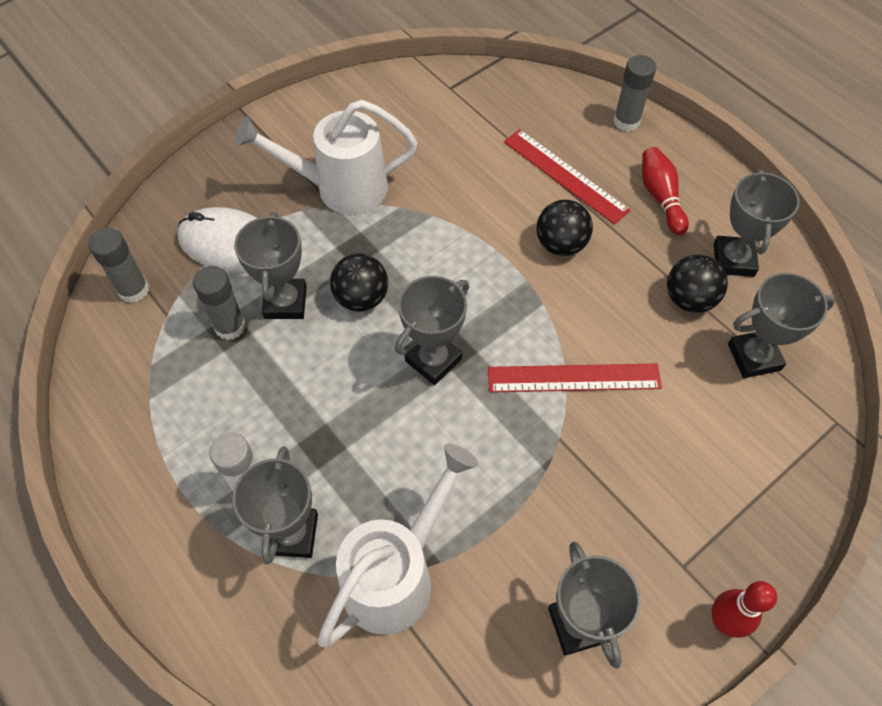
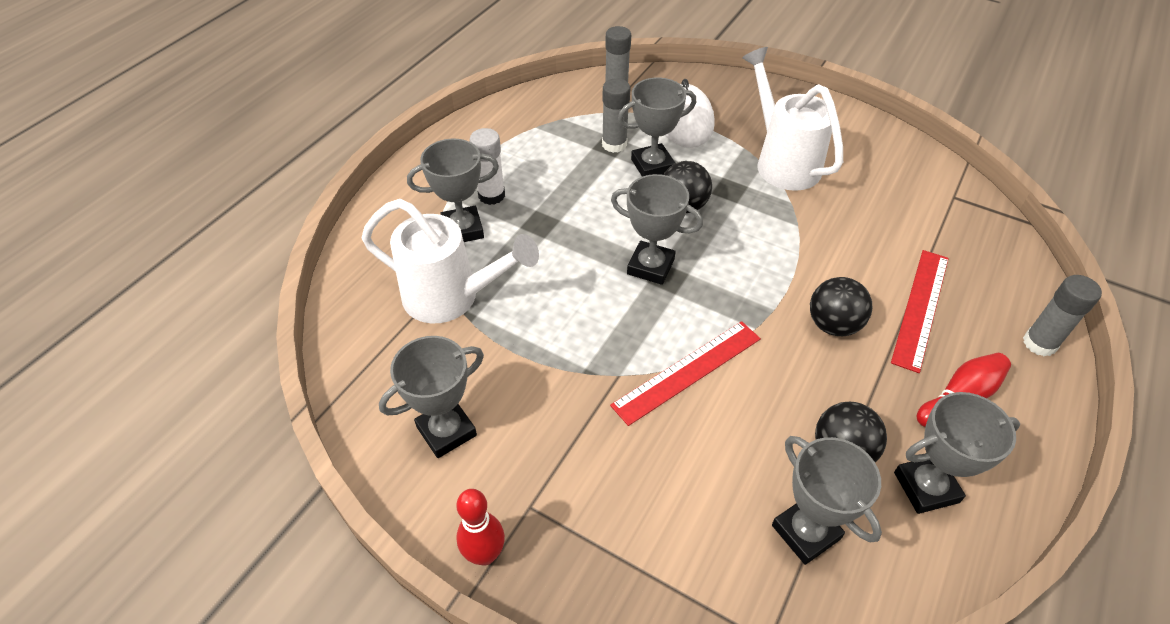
camera: 70 degrees right, 10 degrees down
red ruler [488,363,662,392] -> red ruler turned 75 degrees clockwise [610,321,761,426]

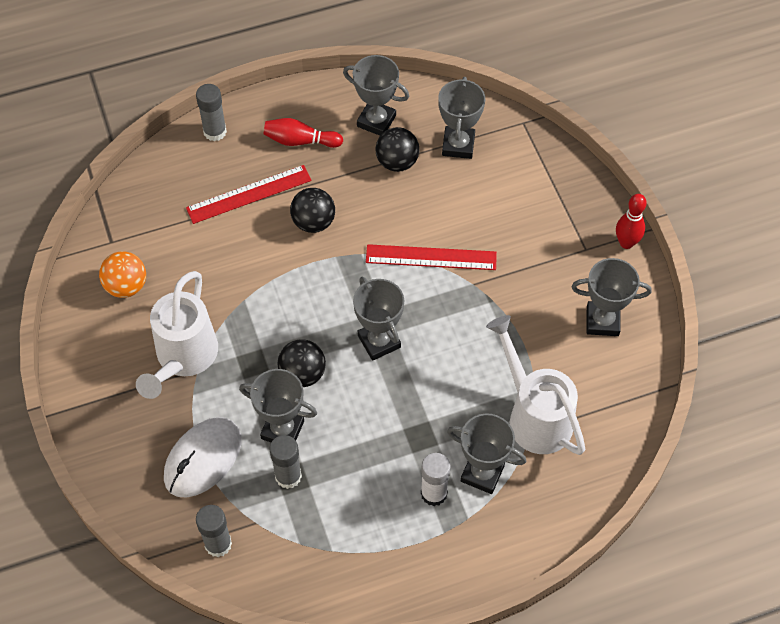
camera: 140 degrees left, 10 degrees up
none -> orange ball [99,251,146,298]

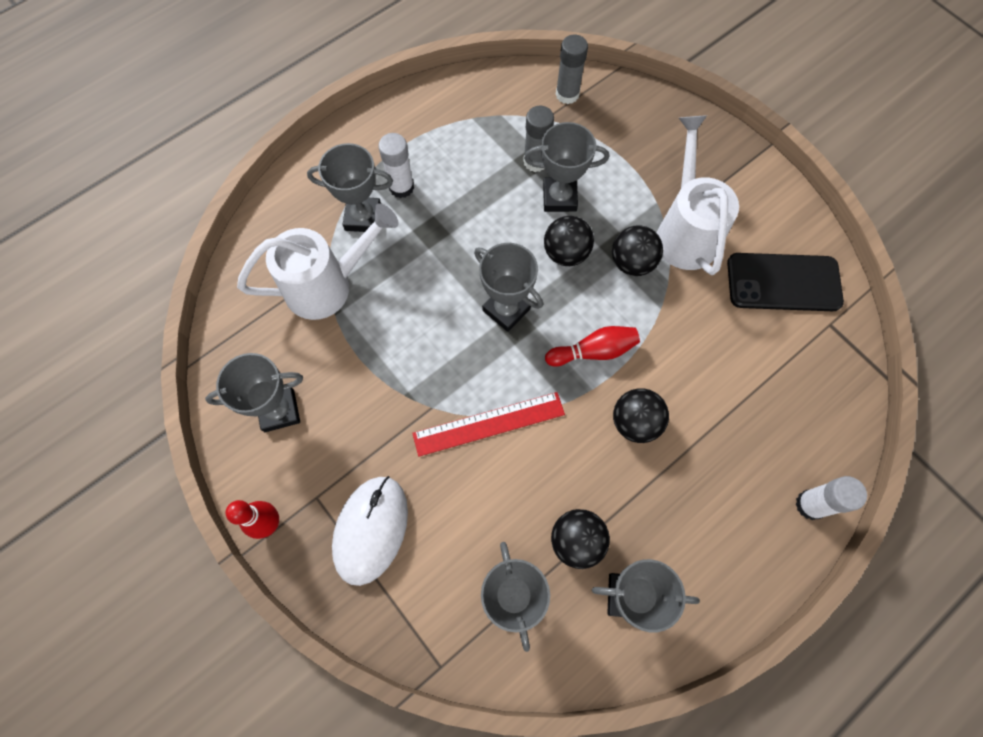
camera: 160 degrees right, 10 degrees up
orange ball [99,251,146,298] -> black phone [727,253,844,311]
white mouse [164,417,242,498] -> white mouse moved to [332,476,408,586]
red ruler [186,165,312,224] -> none
grey glue stick [196,84,227,141] -> white glue stick [796,476,867,520]
red bowling pin [264,118,343,148] -> red bowling pin moved to [545,326,640,367]
white watering can [486,315,585,455] -> white watering can turned 60 degrees counterclockwise [237,203,399,320]
none -> black ball [612,225,663,276]

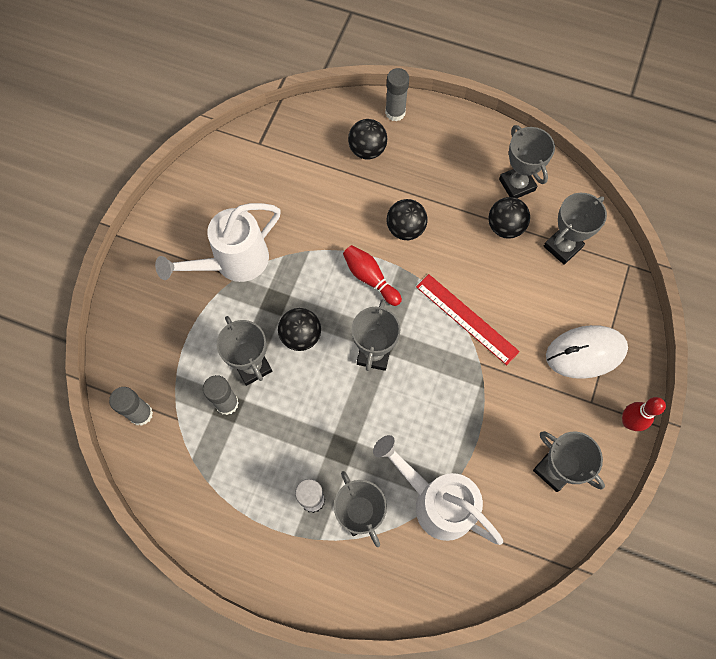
camera: 120 degrees left, 0 degrees up
black ball [612,225,663,276] -> black ball moved to [348,119,387,159]
black phone [727,253,844,311] -> none
white glue stick [796,476,867,520] -> grey glue stick [385,68,409,121]

